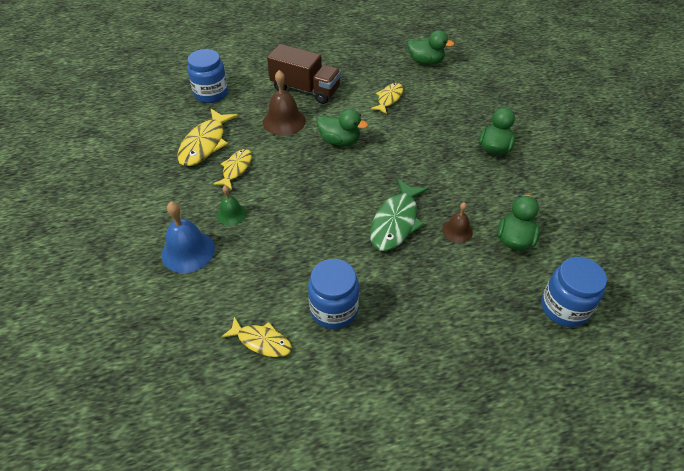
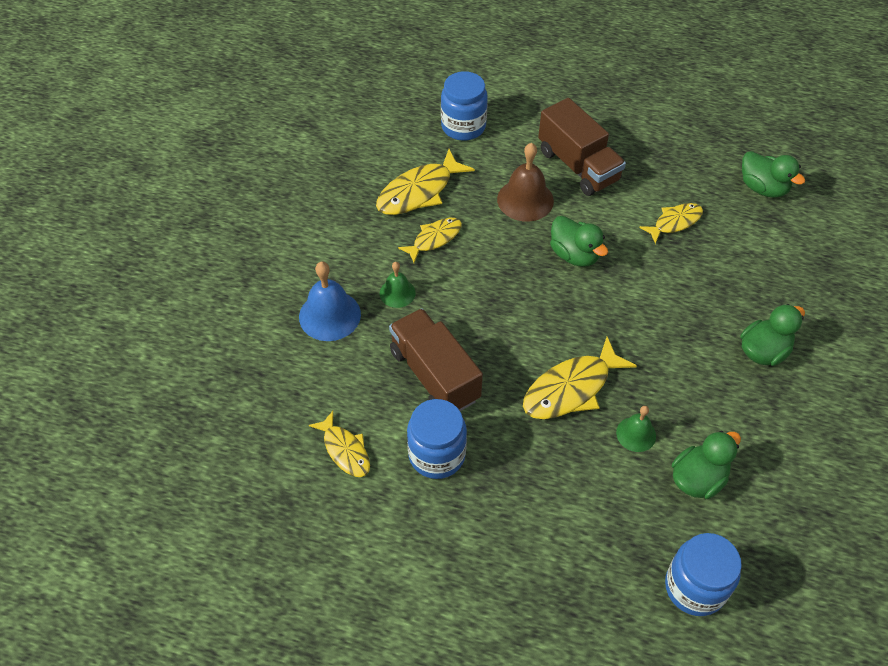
camera: 30 degrees right, 5 degrees up
green fish [370,178,429,251] -> yellow fish [523,337,637,419]
brown bell [442,202,473,243] -> green bell [616,406,656,452]
none -> brown truck [389,308,483,411]

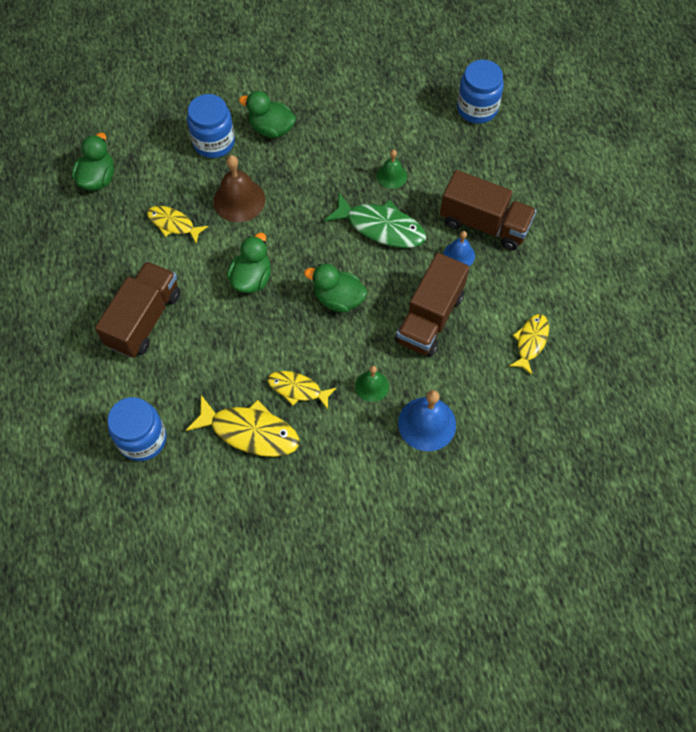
camera: 120 degrees left, 10 degrees up
blue jar [407,399,467,479] -> blue jar moved to [187,94,235,158]
brown bell [497,143,554,222] -> brown bell moved to [213,155,265,222]
yellow fish [523,337,637,419] -> green fish [324,193,426,248]
green duck [672,431,741,499] -> green duck moved to [304,264,367,313]
none -> brown truck [440,170,537,251]
none -> blue bell [443,231,475,266]

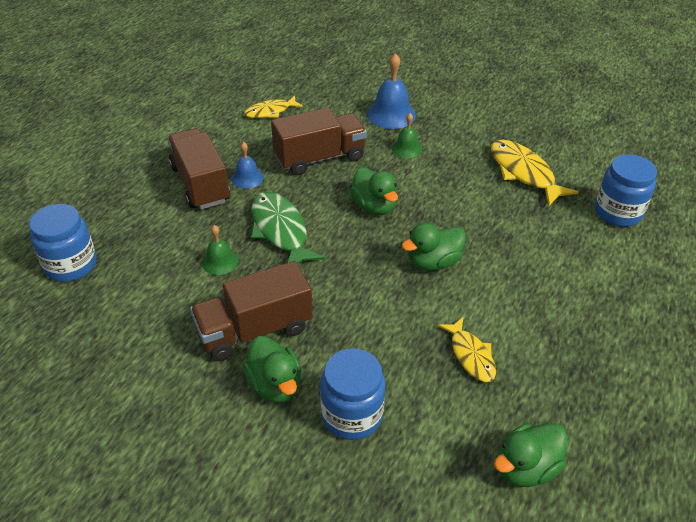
camera: 140 degrees left, 20 degrees down
brown truck [95,261,181,358] -> brown truck moved to [190,261,313,361]
brown bell [213,155,265,222] -> none
yellow fish [268,371,336,409] -> none

